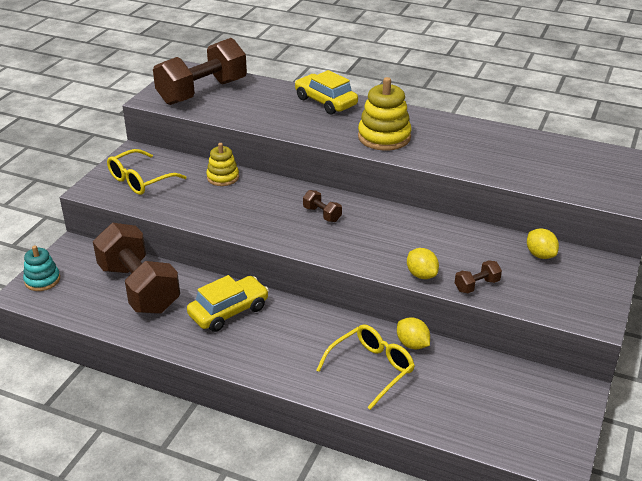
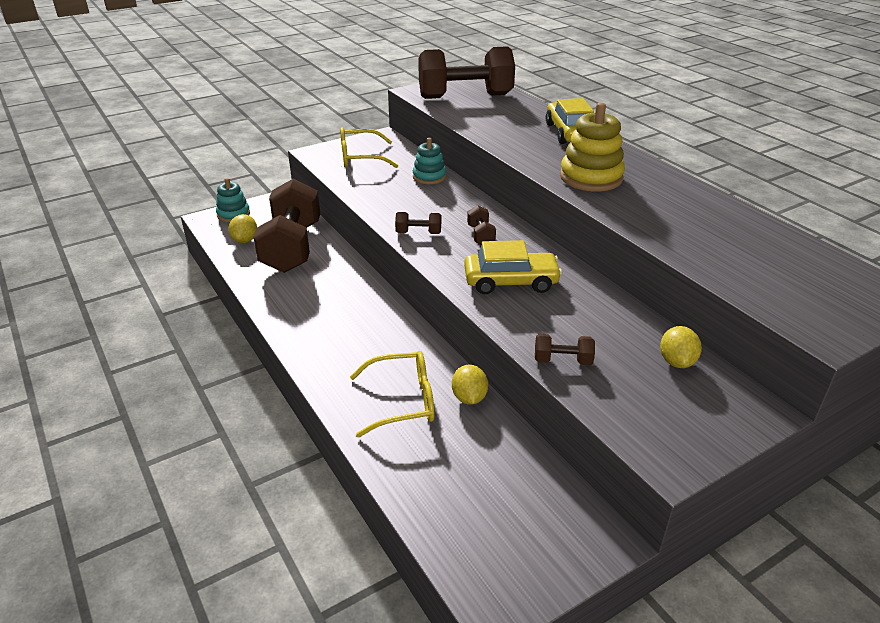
camera: 35 degrees right, 0 degrees up
yellow car [187,275,269,332] -> yellow car moved to [464,240,562,294]
yellow stacking toy [206,143,239,186] -> turquoise stacking toy [413,138,446,184]
yellow lemon [407,248,439,279] -> yellow lemon moved to [229,214,257,243]
none -> brown dumbbell [395,212,441,234]

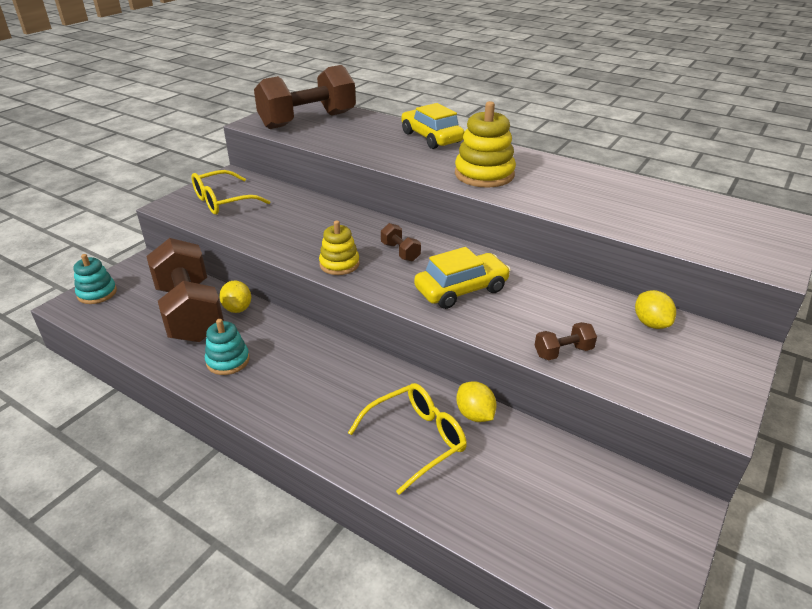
camera: 25 degrees left, 0 degrees up
yellow lemon [229,214,257,243] -> yellow lemon moved to [219,281,251,313]
brown dumbbell [395,212,441,234] -> yellow stacking toy [319,221,360,275]
turquoise stacking toy [413,138,446,184] -> turquoise stacking toy moved to [205,319,250,375]

